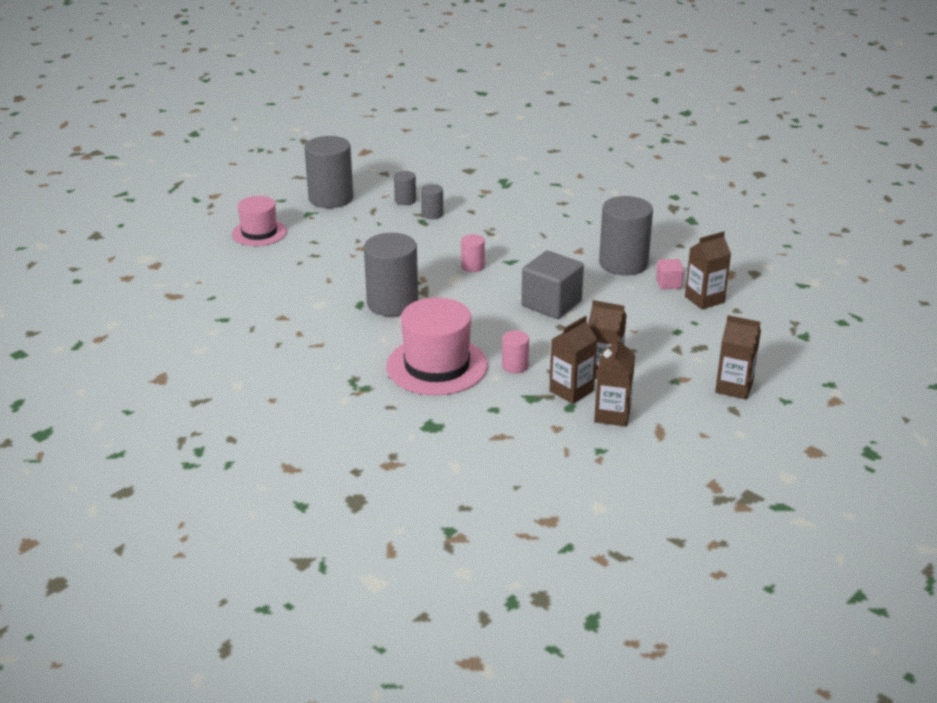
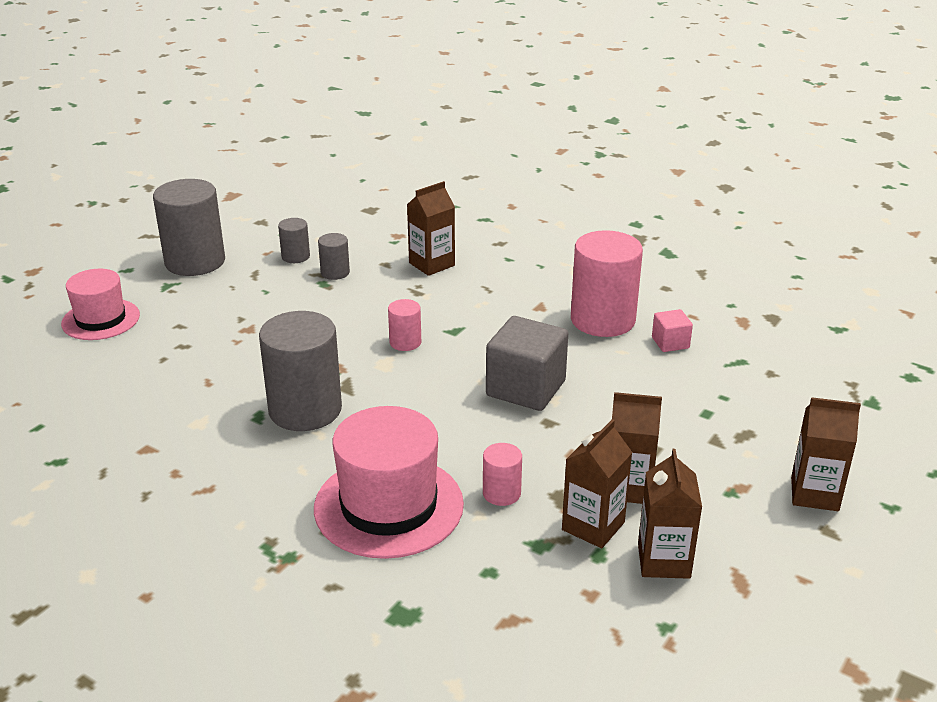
camera: 10 degrees left, 0 degrees up
grey cylinder [599,196,653,276] -> pink cylinder [571,230,643,337]
brown carton [685,231,731,309] -> brown carton moved to [407,181,455,276]

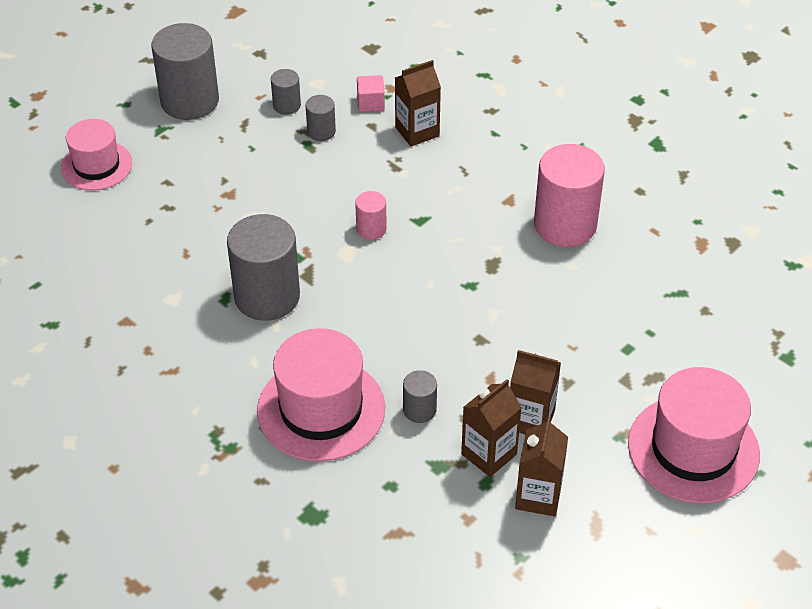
camera: 10 degrees right, 15 degrees up
pink cylinder [483,443,522,506] -> grey cylinder [403,370,437,423]
grey cube [486,316,568,411] -> none
pink cube [652,309,693,352] -> pink cube moved to [357,75,385,112]
brown carton [791,397,861,511] -> pink hat [628,367,760,504]

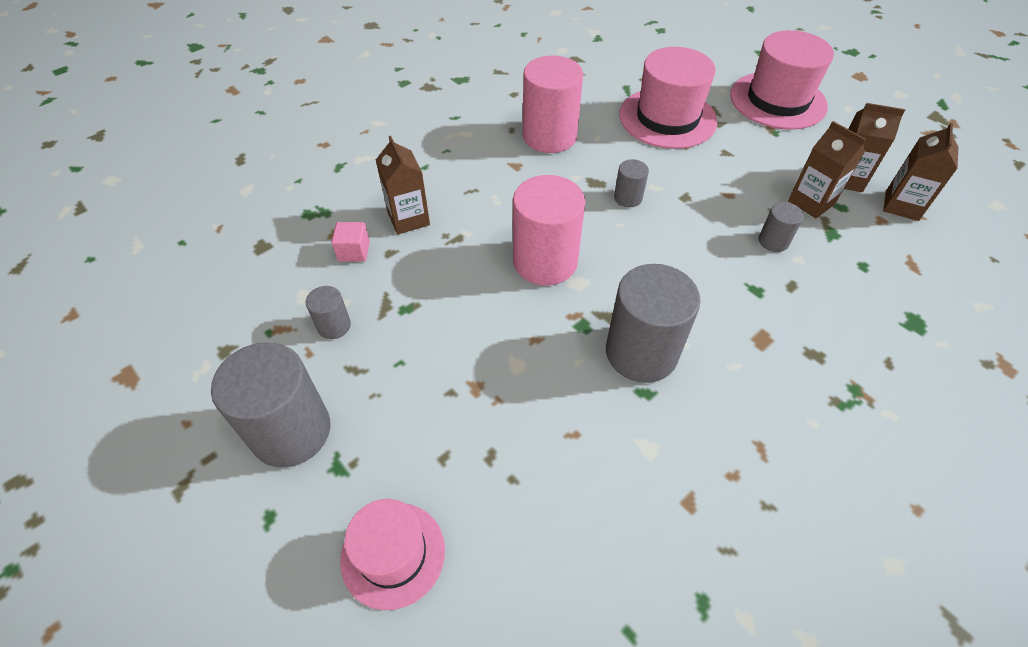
camera: 85 degrees left, 5 degrees up
pink hat [257,328,385,462] -> pink hat moved to [619,47,717,149]
grey cylinder [306,95,336,141] -> grey cylinder moved to [614,159,649,207]
pink cylinder [355,191,387,240] -> pink cylinder [513,175,585,286], size x2.09
brown carton [510,350,561,434] -> brown carton moved to [883,123,958,221]

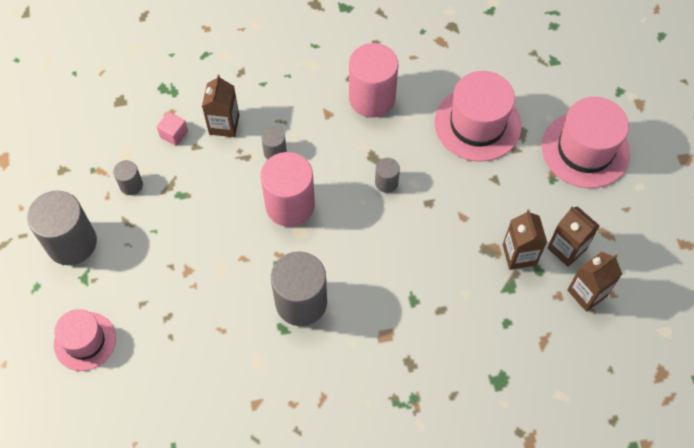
camera: 30 degrees right, 10 degrees up
grey cylinder [759,202,804,252] -> grey cylinder moved to [261,127,287,159]

